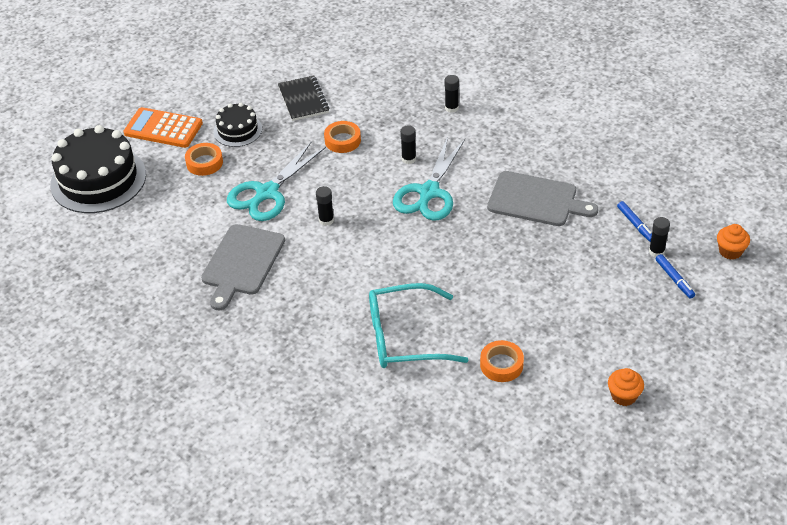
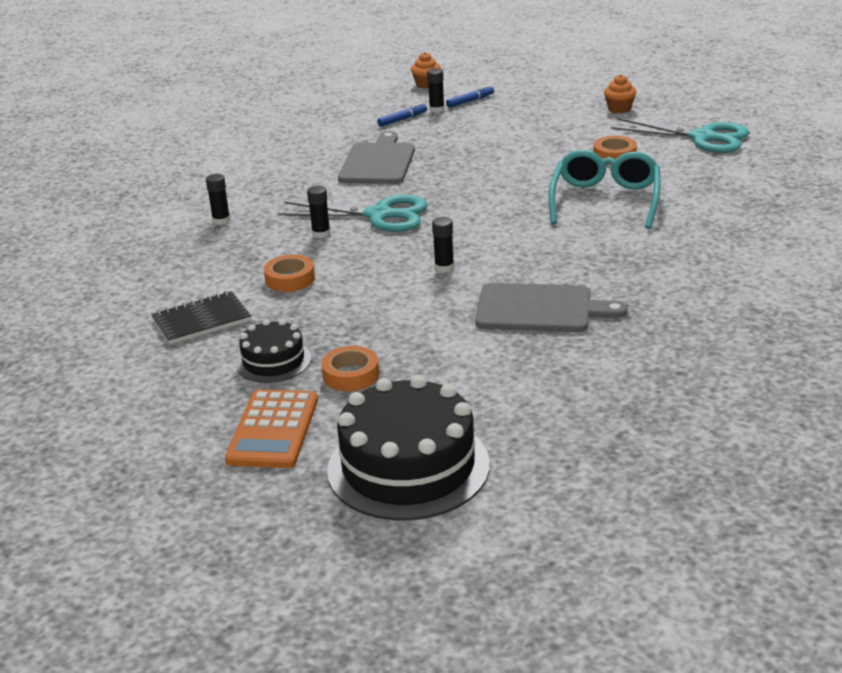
camera: 100 degrees left, 15 degrees down
turquoise scissors [227,141,326,221] -> turquoise scissors moved to [611,118,749,153]
turquoise glasses [369,283,468,368] -> turquoise glasses turned 150 degrees counterclockwise [548,150,660,229]

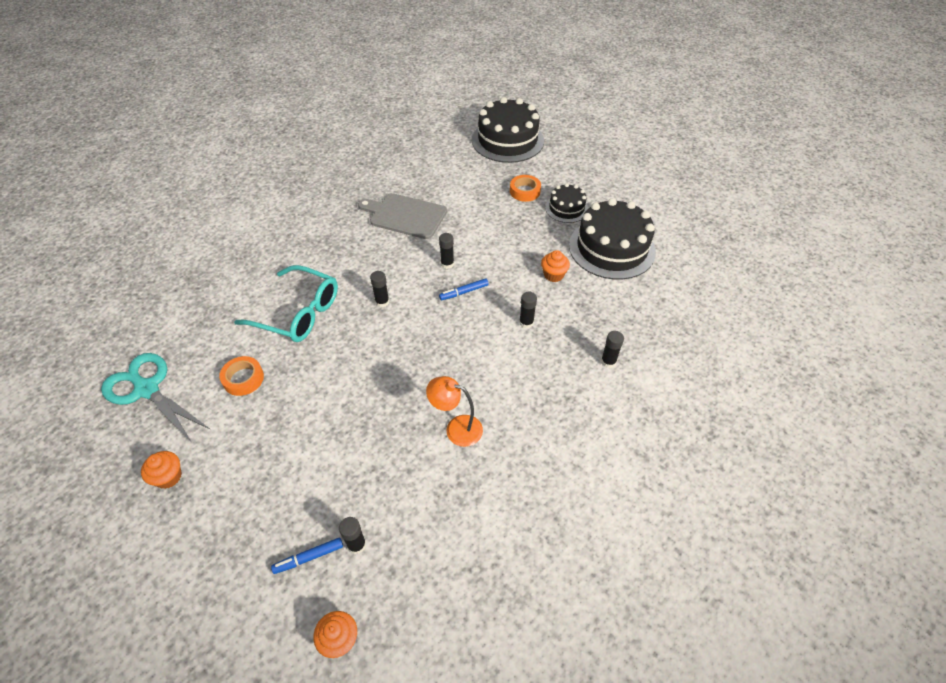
camera: 170 degrees left, 20 degrees up
black notebook [151,291,251,344] -> black cake [569,198,656,280]
orange calculator [225,389,318,468] -> none
orange tape [264,255,315,292] -> orange cupcake [541,250,570,282]
turquoise scissors [279,195,428,232] -> none
grey cutting board [338,131,415,184] -> orange lamp [426,376,483,447]
blue marker [377,103,427,127] -> blue marker moved to [439,278,489,300]
turquoise glasses [548,150,660,229] -> turquoise glasses turned 90 degrees counterclockwise [234,265,338,342]
none -> black glue stick [370,271,389,307]

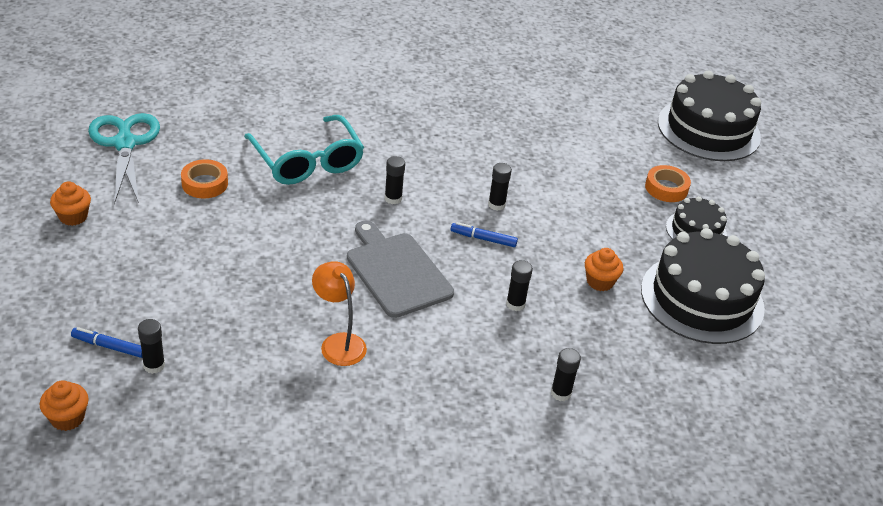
camera: 35 degrees right, 10 degrees down
grey cutting board [358,193,447,239] -> grey cutting board moved to [347,221,454,318]

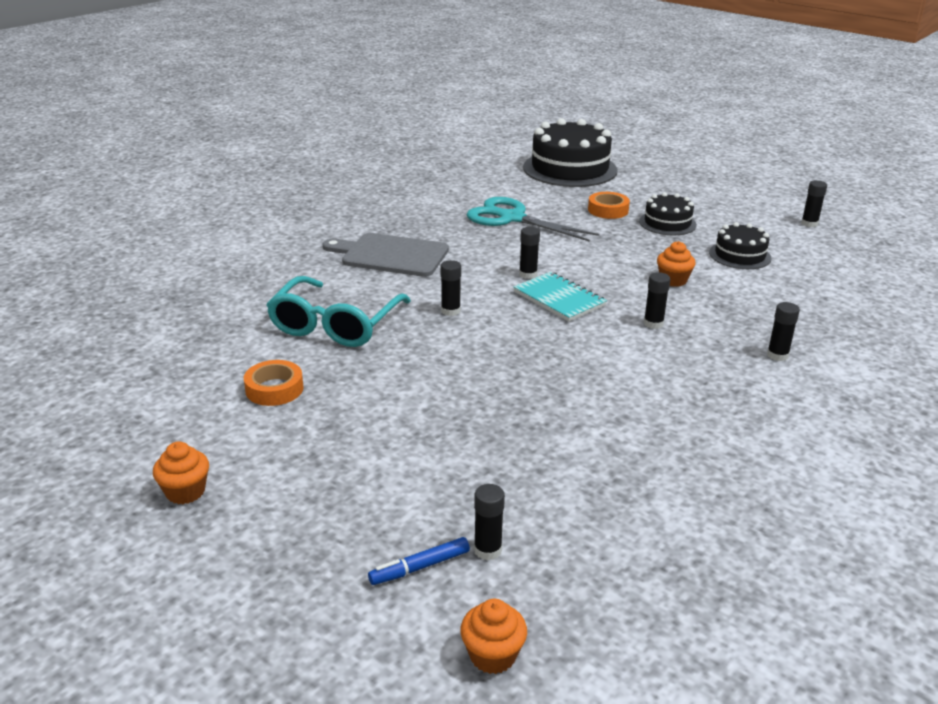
camera: 40 degrees left, 10 degrees down
turquoise scissors [88,113,160,204] -> turquoise scissors moved to [466,197,599,242]
turquoise glasses [244,115,364,185] -> turquoise glasses turned 90 degrees clockwise [266,276,411,347]
orange lamp [312,261,367,366] -> none
grey cutting board [347,221,454,318] -> grey cutting board moved to [323,233,449,277]
blue marker [451,222,518,247] -> turquoise notebook [514,272,607,322]
black cake [641,228,765,344] -> black cake [709,222,771,269], size x0.53
none -> black glue stick [801,180,827,227]

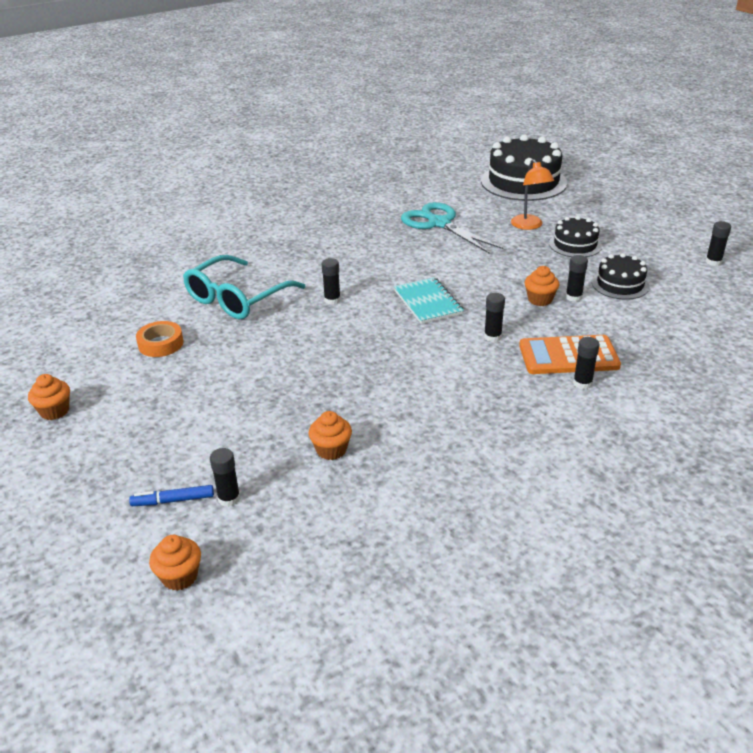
camera: 20 degrees right, 5 degrees up
grey cutting board [323,233,449,277] -> none
black glue stick [519,227,540,279] -> black glue stick moved to [566,255,588,302]
orange tape [588,192,630,219] -> orange lamp [511,159,554,230]
none -> orange cupcake [309,411,352,460]
none -> orange calculator [519,335,621,374]

